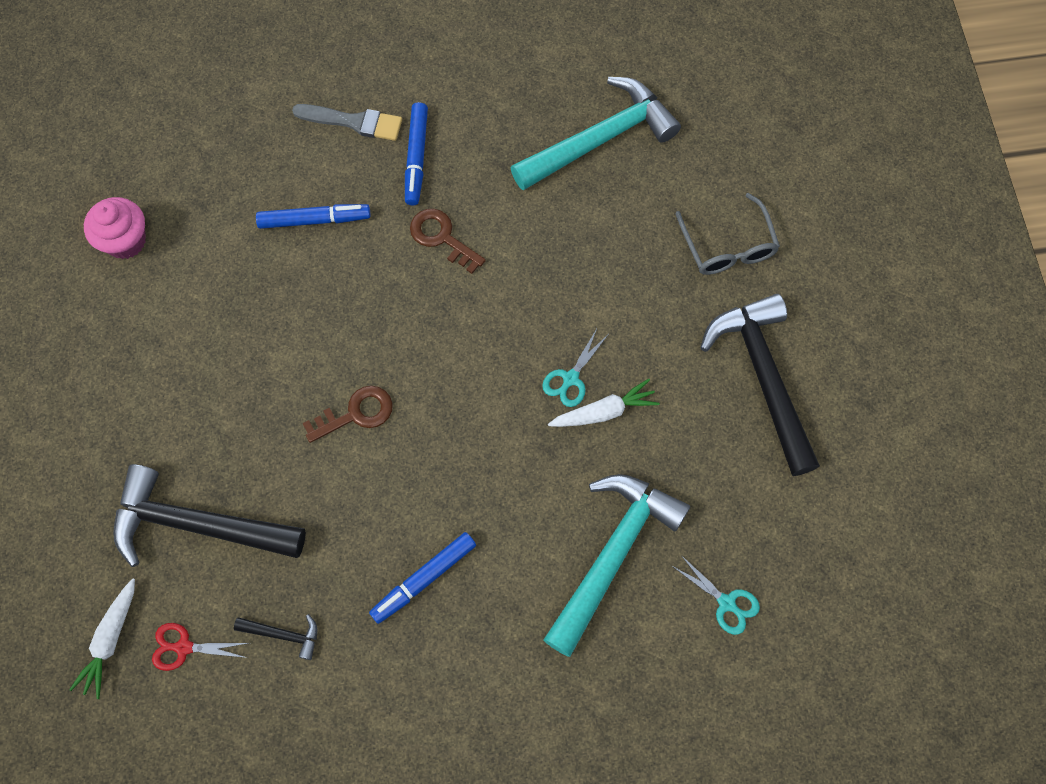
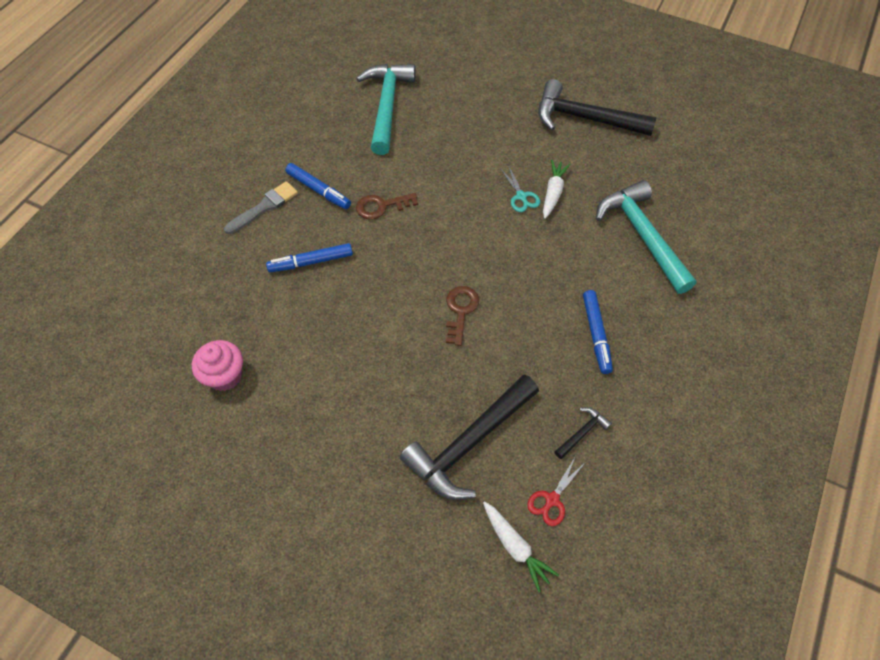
camera: 55 degrees left, 10 degrees down
blue marker [256,204,370,229] -> blue marker turned 135 degrees counterclockwise [266,243,353,272]
turquoise scissors [672,555,760,635] -> none
grey glasses [675,193,780,275] -> none

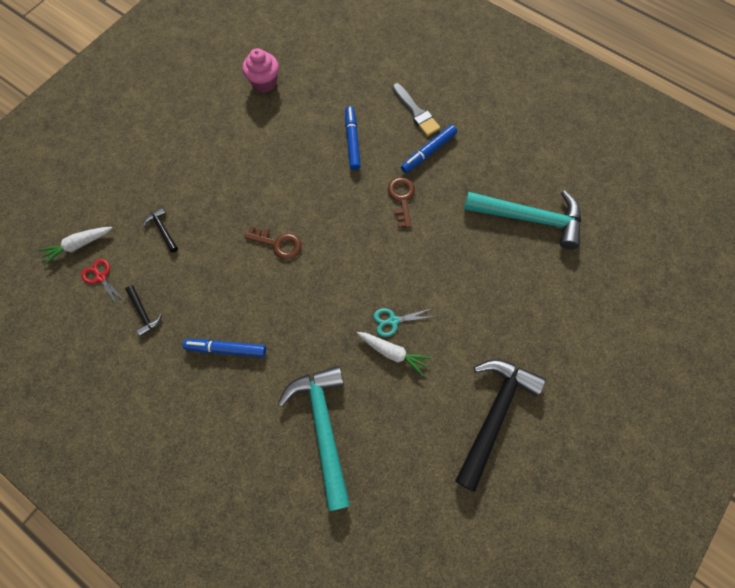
camera: 100 degrees right, 10 degrees up
black hammer [400,374,539,500] -> black hammer [143,207,178,253], size x0.43
turquoise hammer [596,180,697,294] -> turquoise hammer turned 90 degrees counterclockwise [278,366,350,511]

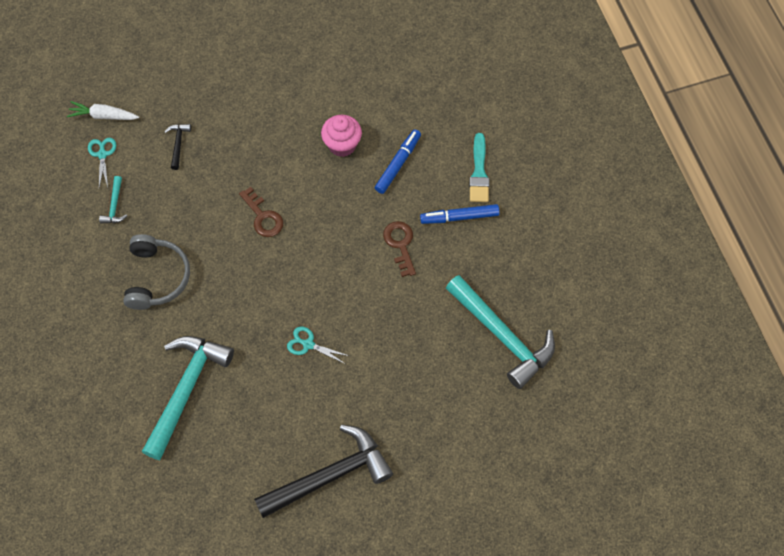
camera: 35 degrees right, 5 degrees down
red scissors [81,259,126,308] -> turquoise scissors [88,138,116,187]
black hammer [126,286,162,336] -> turquoise hammer [99,176,127,223]
blue marker [182,339,266,357] -> grey headphones [123,234,190,310]
pink cupcake [242,48,279,93] -> pink cupcake moved to [321,115,362,157]
white carrot [357,332,431,376] -> none
brown key [388,177,415,228] -> brown key turned 45 degrees counterclockwise [383,221,416,277]
grey brush [392,83,440,136] -> turquoise brush [469,133,489,202]

